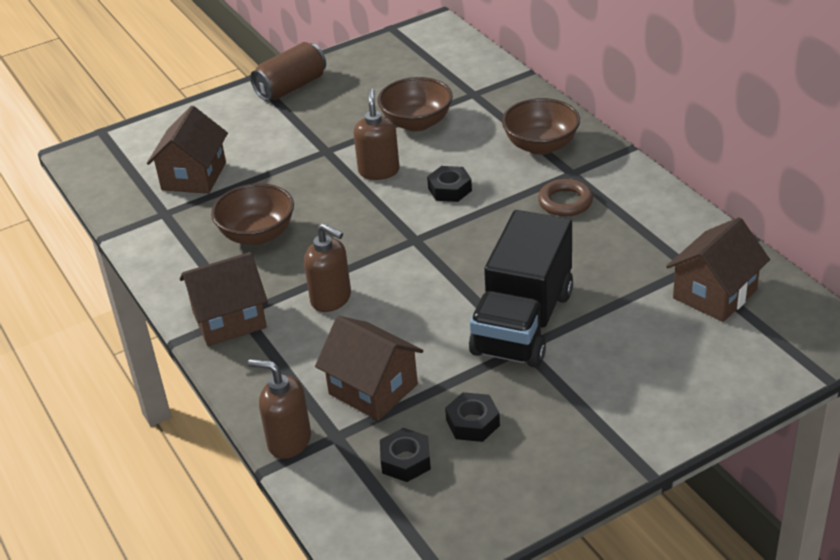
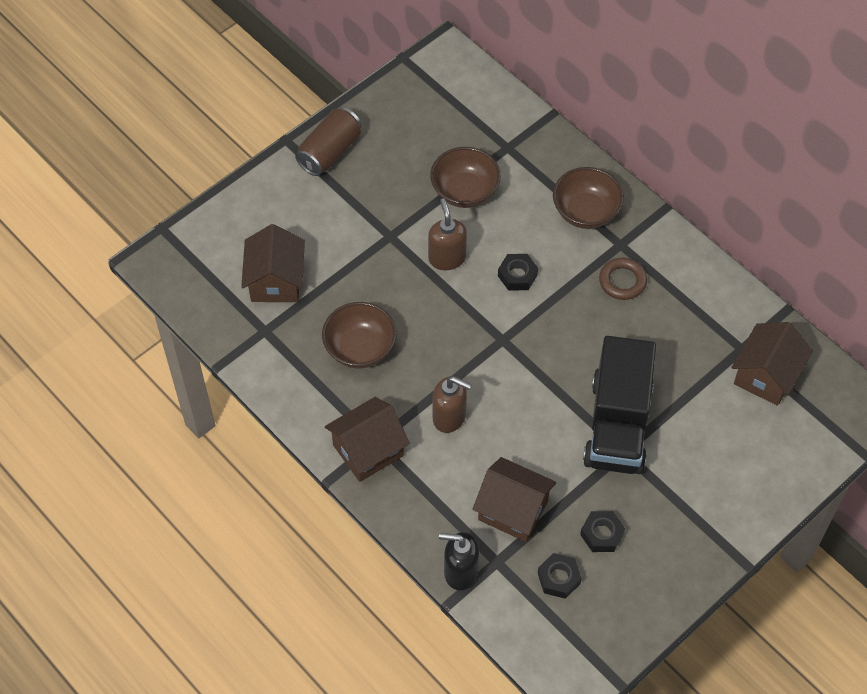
camera: 15 degrees left, 20 degrees up
brown soap dispenser [248,359,311,459] -> black soap dispenser [439,532,479,590]

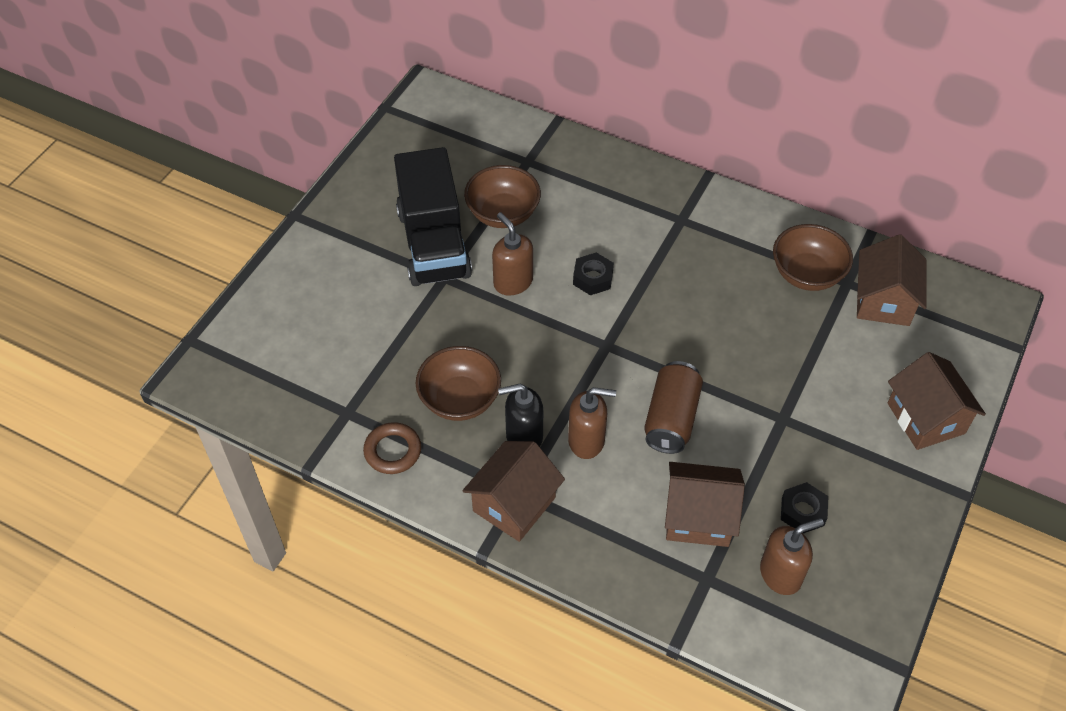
camera: 20 degrees left, 5 degrees down
brown house [241,224,305,302] -> brown house moved to [888,352,986,450]
brown can [295,107,361,176] -> brown can moved to [644,361,703,454]
black soap dispenser [439,532,479,590] -> black soap dispenser moved to [498,384,543,447]
black nut [538,553,582,599] -> brown soap dispenser [760,518,824,595]
brown bowl [553,167,624,229] -> brown bowl moved to [773,224,853,291]
black truck [583,336,656,474] -> black truck moved to [394,147,472,286]
brown ring [599,258,647,300] -> brown ring moved to [363,422,421,474]

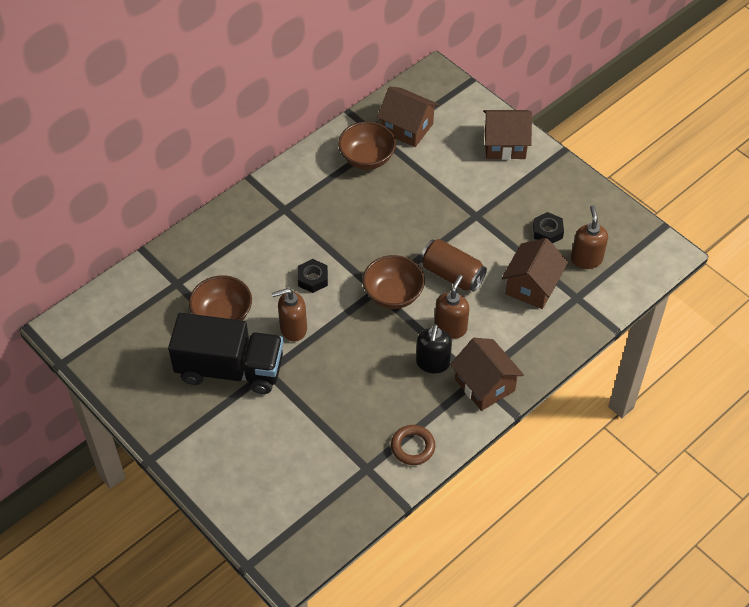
camera: 70 degrees left, 0 degrees up
brown bowl [416,346,501,421] -> brown bowl moved to [363,255,425,309]

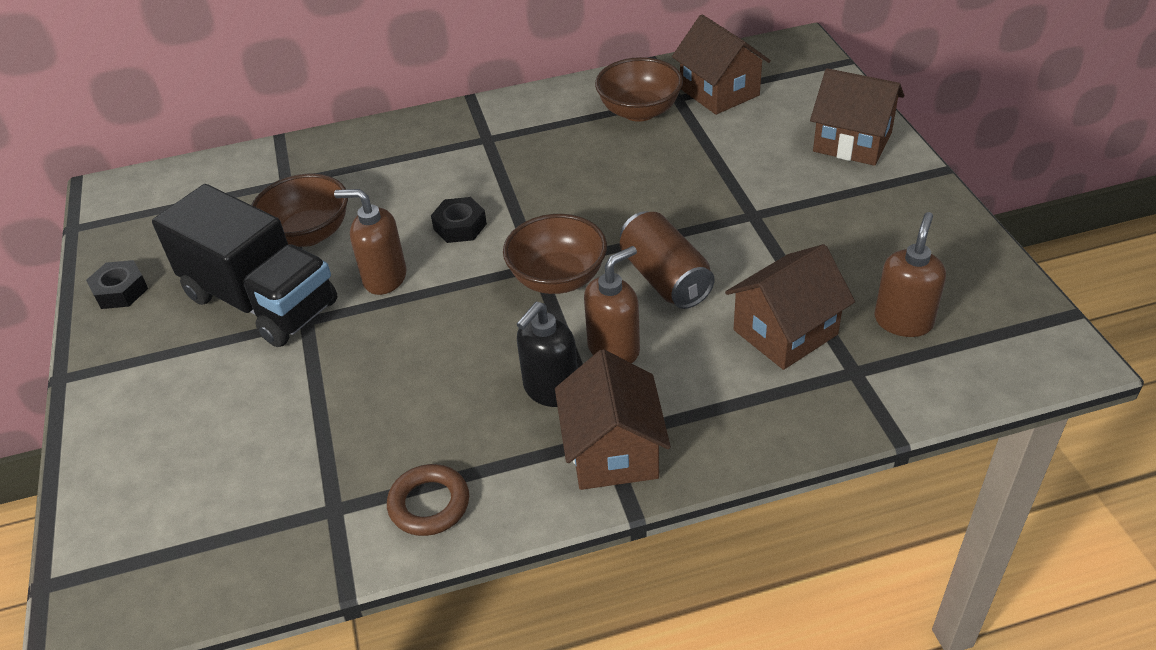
camera: 30 degrees right, 10 degrees down
black nut [533,212,564,244] -> black nut moved to [86,260,148,309]

